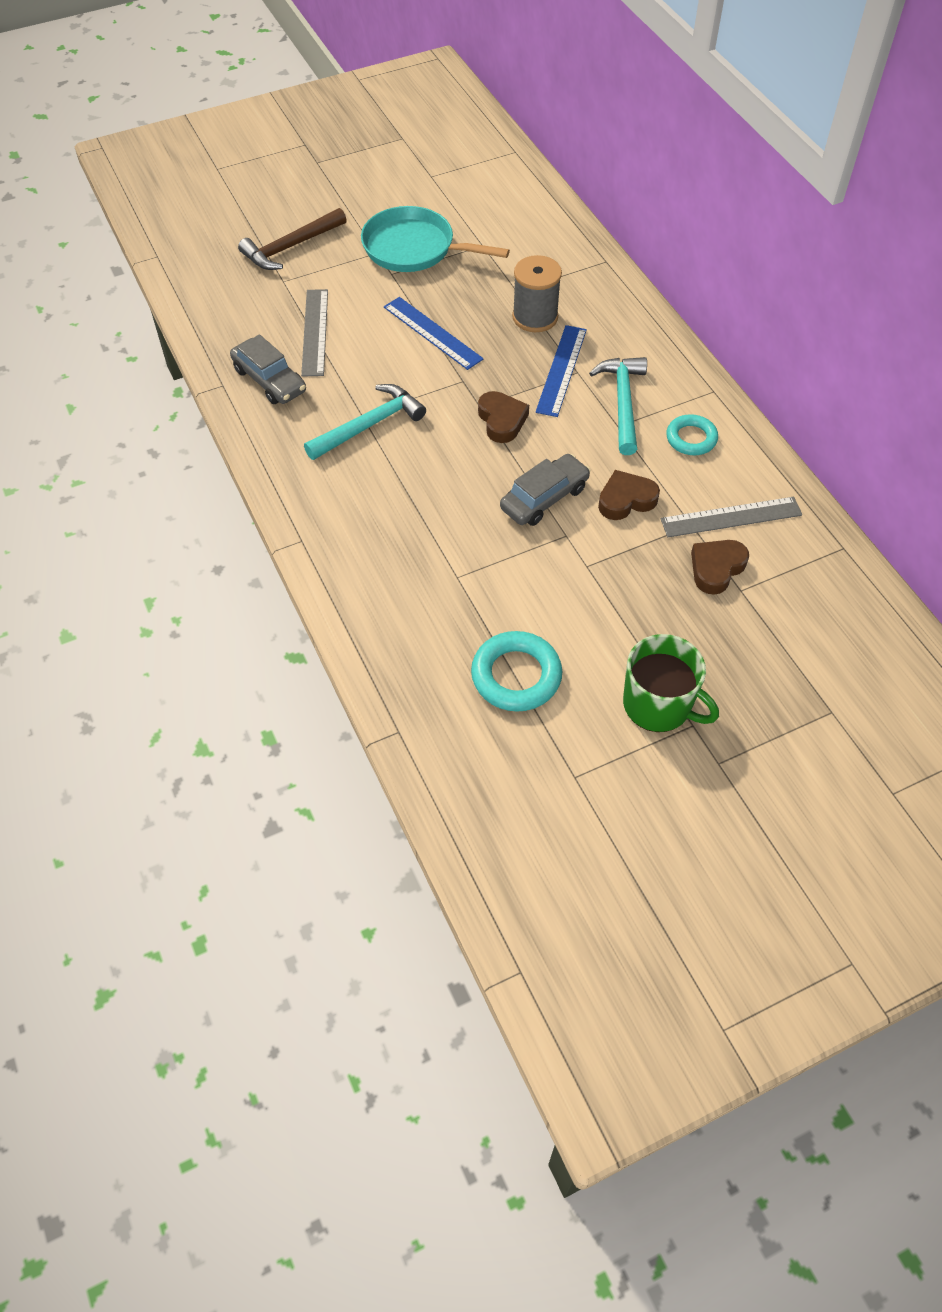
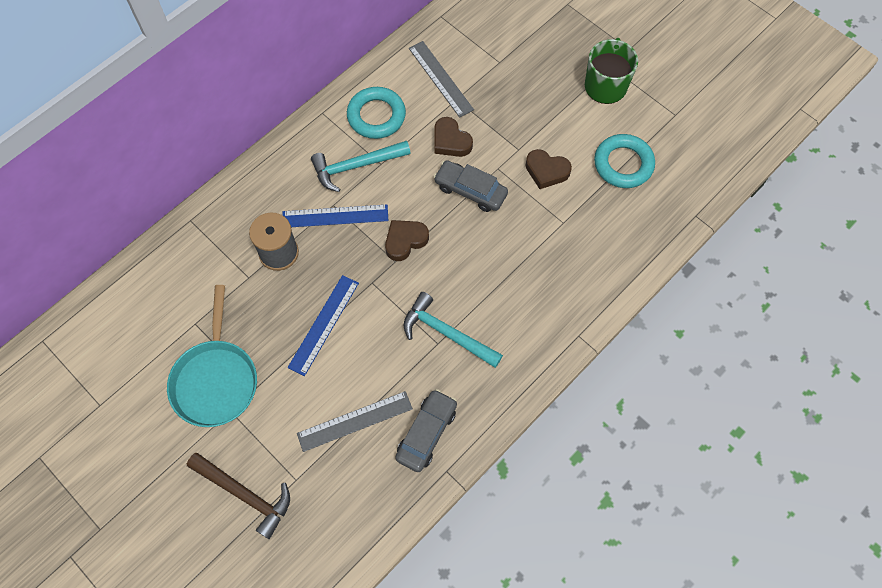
camera: 110 degrees left, 10 degrees up
turquoise ring [666,414,718,455] -> turquoise ring [347,87,406,139], size x1.53
brown heart [691,540,749,595] -> brown heart moved to [525,149,572,189]

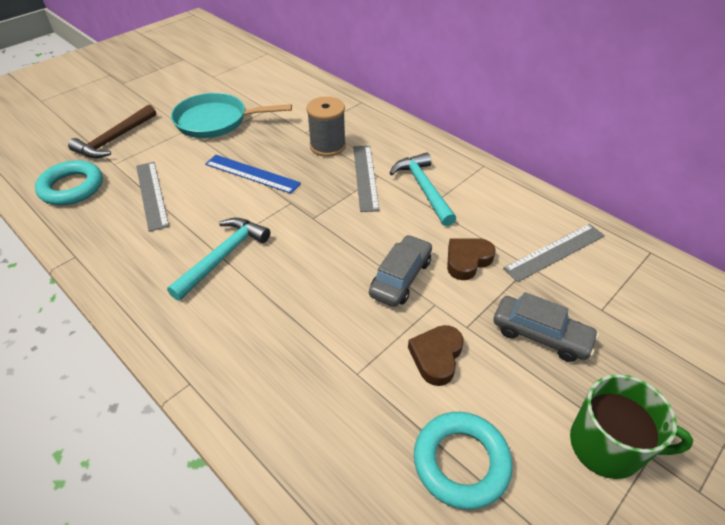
camera: 90 degrees right, 20 degrees down
blue ruler [283,205,388,227] -> grey ruler [353,146,380,212]
turquoise ring [347,87,406,139] -> turquoise ring moved to [35,160,103,205]
brown heart [385,220,429,261] -> none
grey car [395,389,457,472] -> grey car moved to [494,292,599,362]

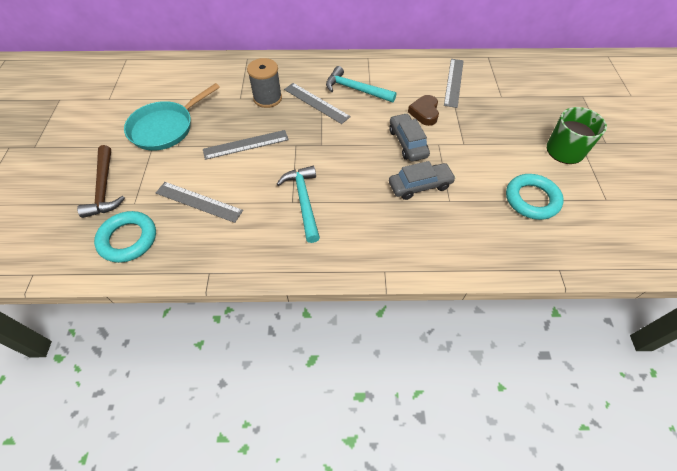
camera: 45 degrees left, 10 degrees up
blue ruler [205,155,301,194] -> grey ruler [203,130,289,160]
brown heart [408,325,464,386] -> none
grey car [494,292,599,362] -> grey car moved to [389,161,456,200]

